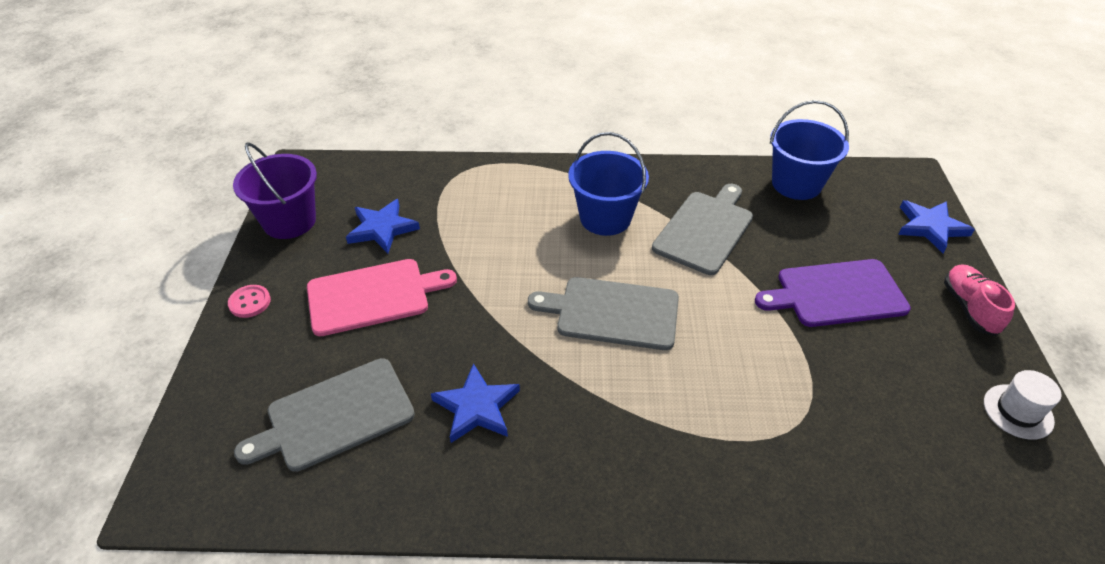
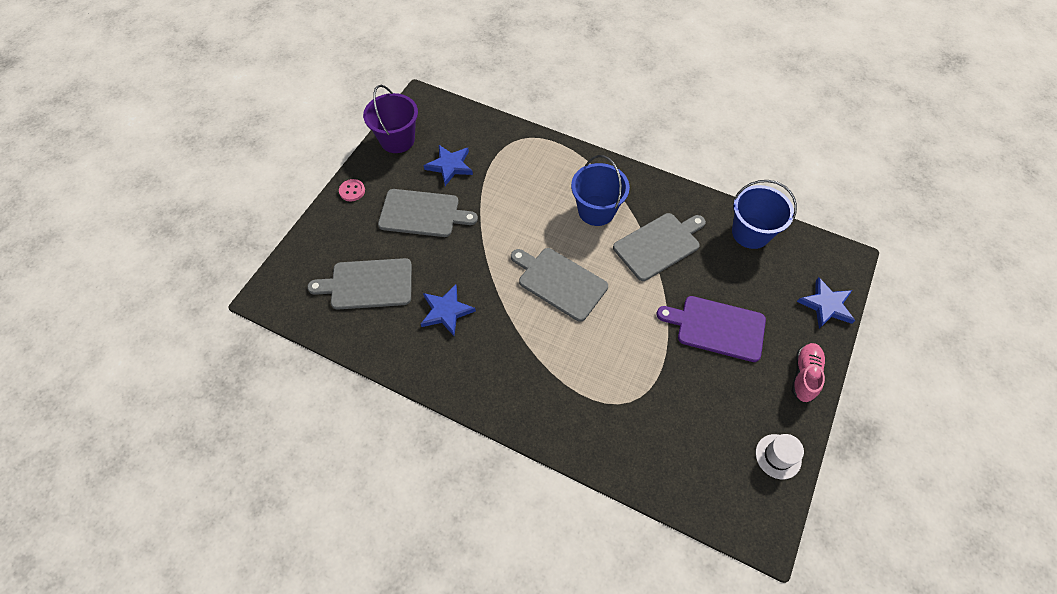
camera: 25 degrees right, 15 degrees up
pink cutting board [307,259,457,336] -> grey cutting board [378,189,478,237]

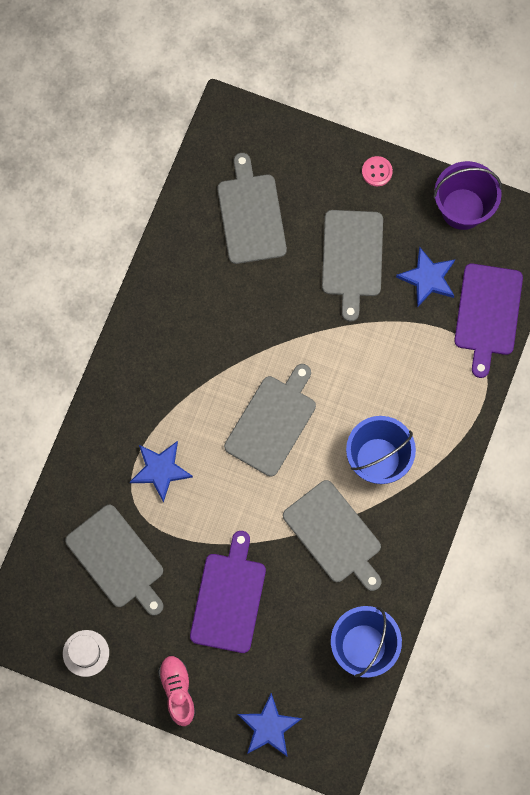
camera: 85 degrees right, 15 degrees up
blue star [421,284,476,336] -> blue star moved to [130,441,193,503]
pink shoe [792,343,826,403] -> pink shoe turned 120 degrees counterclockwise [158,655,196,726]
none -> grey cutting board [65,505,164,616]
none -> purple cutting board [454,264,523,378]

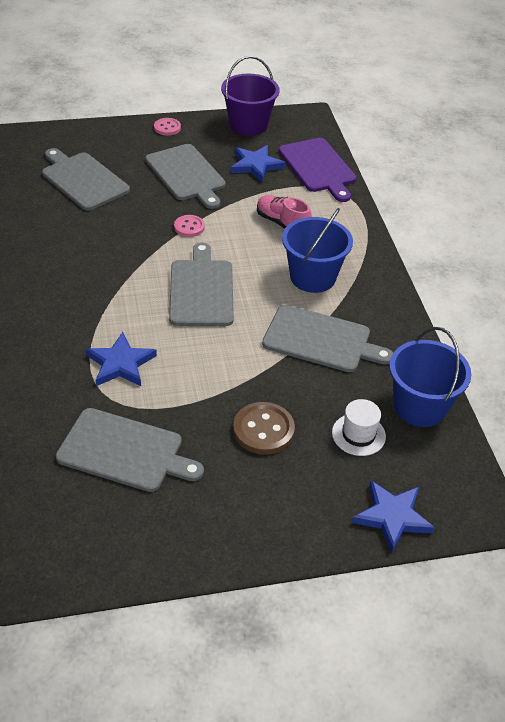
camera: 35 degrees left, 30 degrees down
white hat [63,630,109,677] -> white hat moved to [332,399,386,456]
pink shoe [158,655,196,726] -> pink shoe moved to [257,195,312,229]
purple cutting board [190,531,266,653] -> brown button [233,402,295,455]
none -> pink button [174,215,205,237]

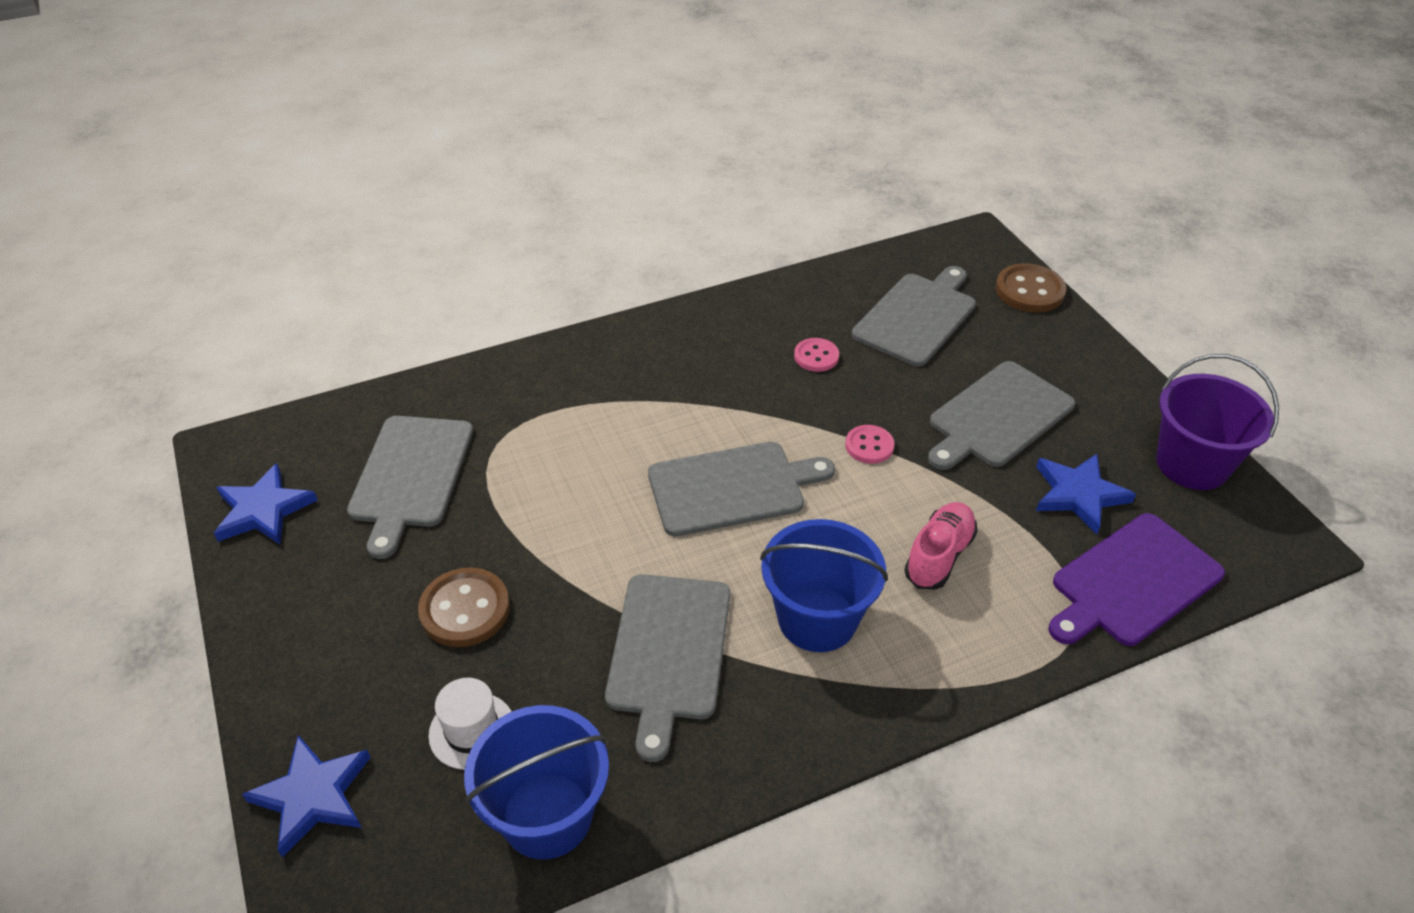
camera: 80 degrees right, 0 degrees up
blue star [86,332,157,386] -> blue star moved to [214,463,318,544]
pink button [154,118,181,136] -> pink button moved to [794,338,839,372]
none -> brown button [996,263,1066,313]

